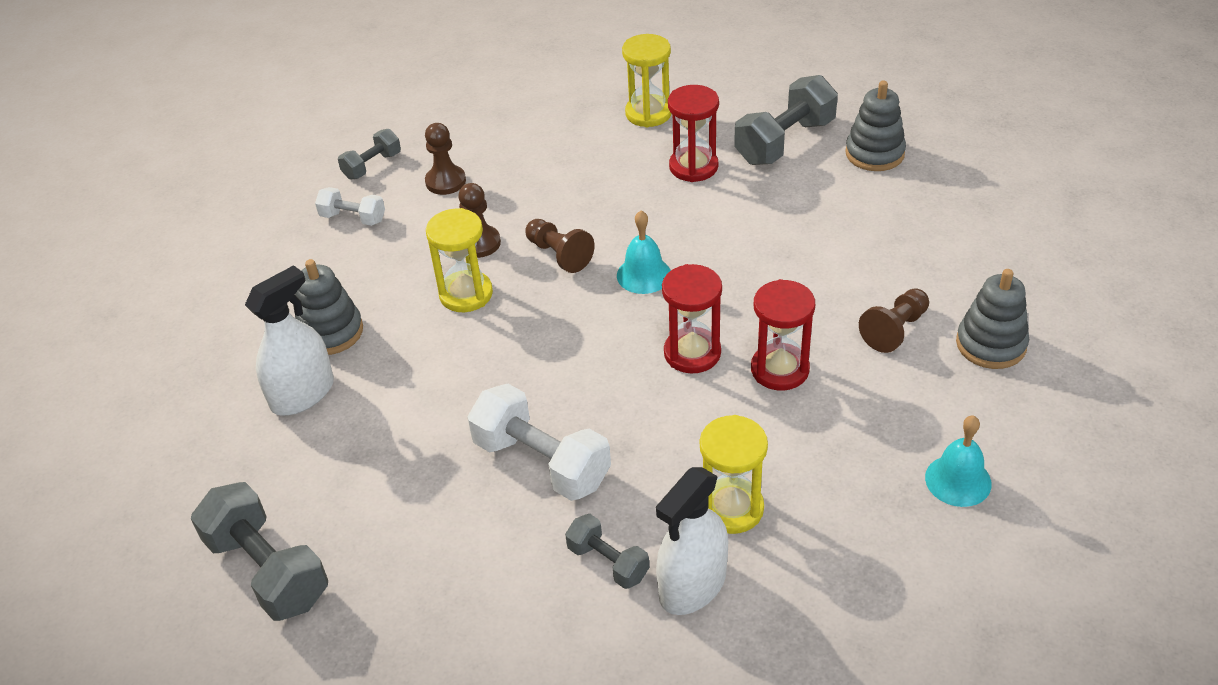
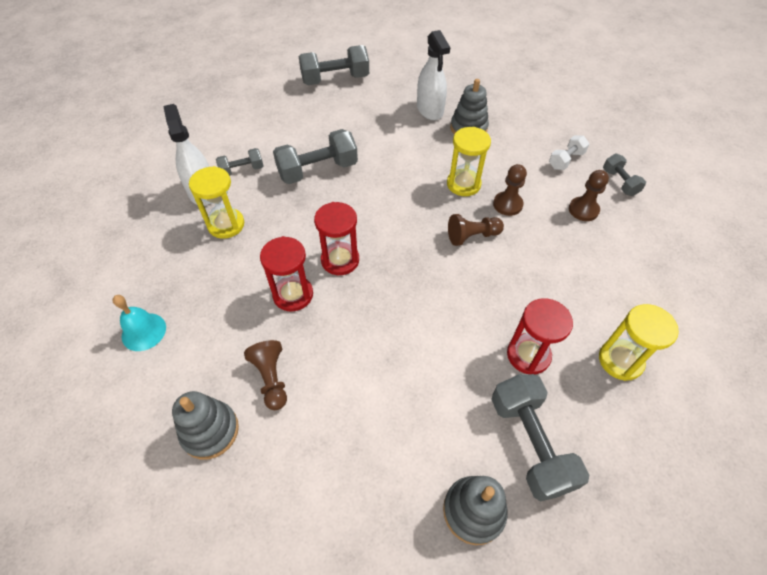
camera: 115 degrees right, 10 degrees up
white dumbbell [467,384,611,501] -> grey dumbbell [273,129,358,184]
turquoise bell [617,211,671,294] -> none

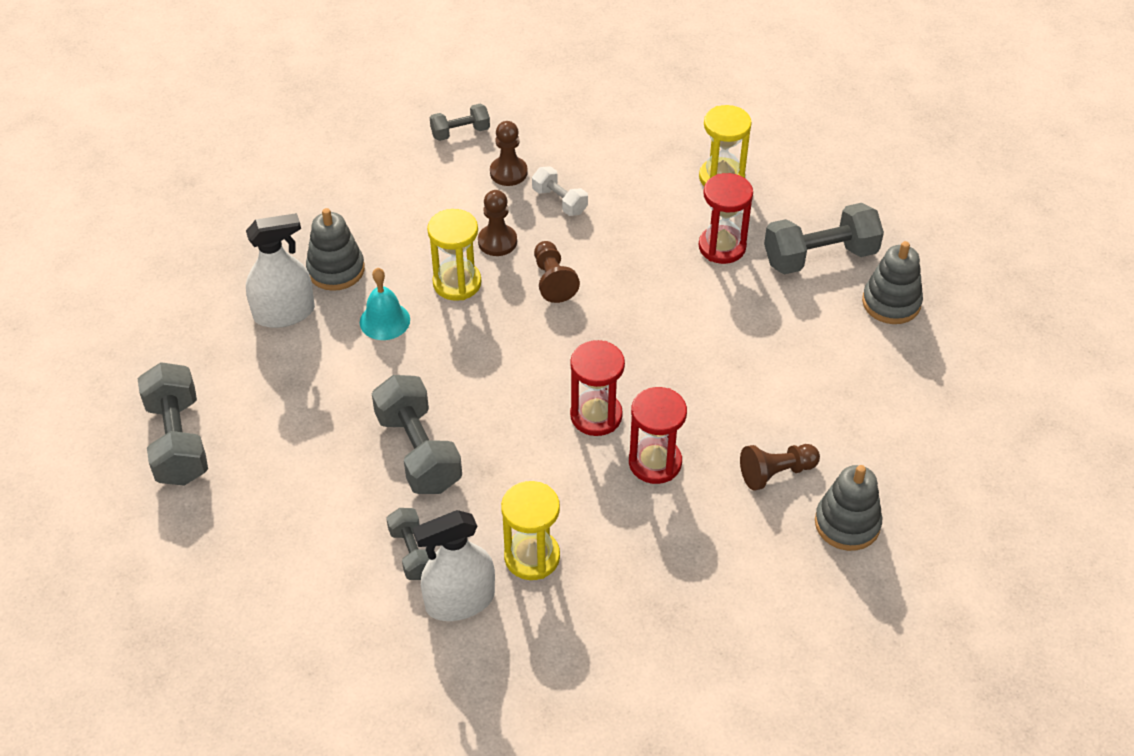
camera: 90 degrees left, 5 degrees down
turquoise bell [113,295,166,351] -> turquoise bell moved to [360,268,410,340]
white dumbbell [549,135,589,170] -> white dumbbell moved to [532,166,588,216]

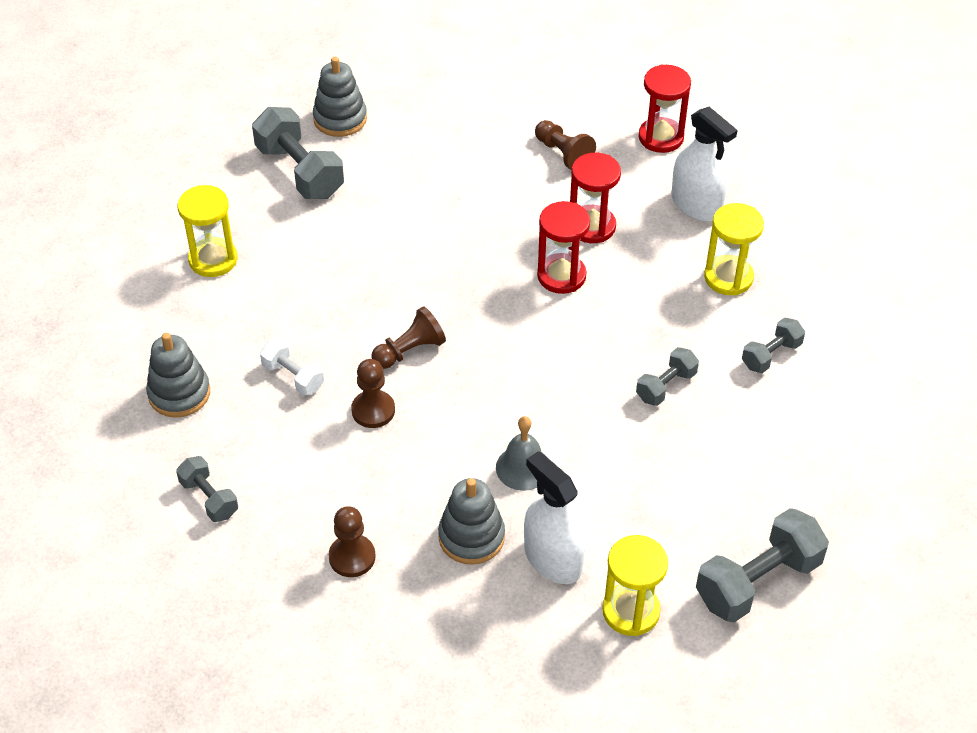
camera: 110 degrees left, 0 degrees up
turquoise bell [360,268,410,340] -> grey bell [496,416,546,491]
grey dumbbell [372,375,462,494] -> grey dumbbell [636,347,699,406], size x0.56
white spray bottle [413,510,495,621] -> white spray bottle moved to [672,107,738,222]
yellow hourglass [427,209,481,301] -> yellow hourglass moved to [602,535,668,636]
brown pawn [490,121,528,186] -> brown pawn moved to [328,506,376,577]
white dumbbell [532,166,588,216] -> white dumbbell turned 75 degrees counterclockwise [260,339,324,396]
red hourglass [699,173,753,264] -> red hourglass moved to [639,65,691,153]
grey stacking toy [815,465,882,551] -> grey stacking toy moved to [146,333,210,418]

